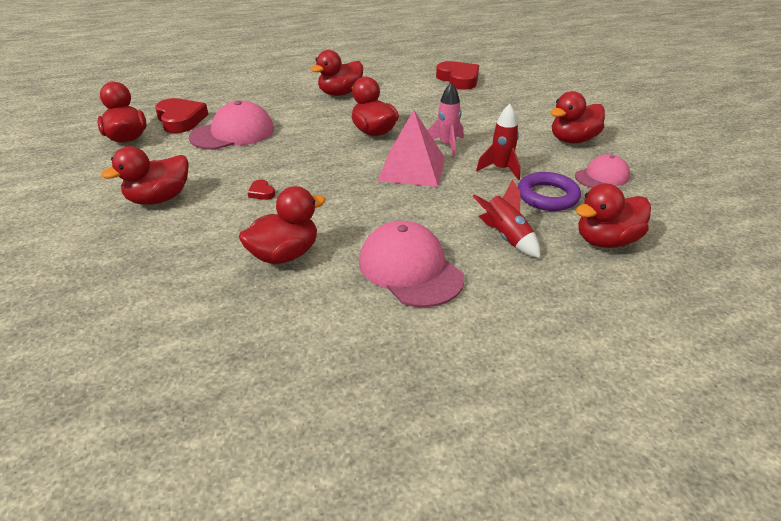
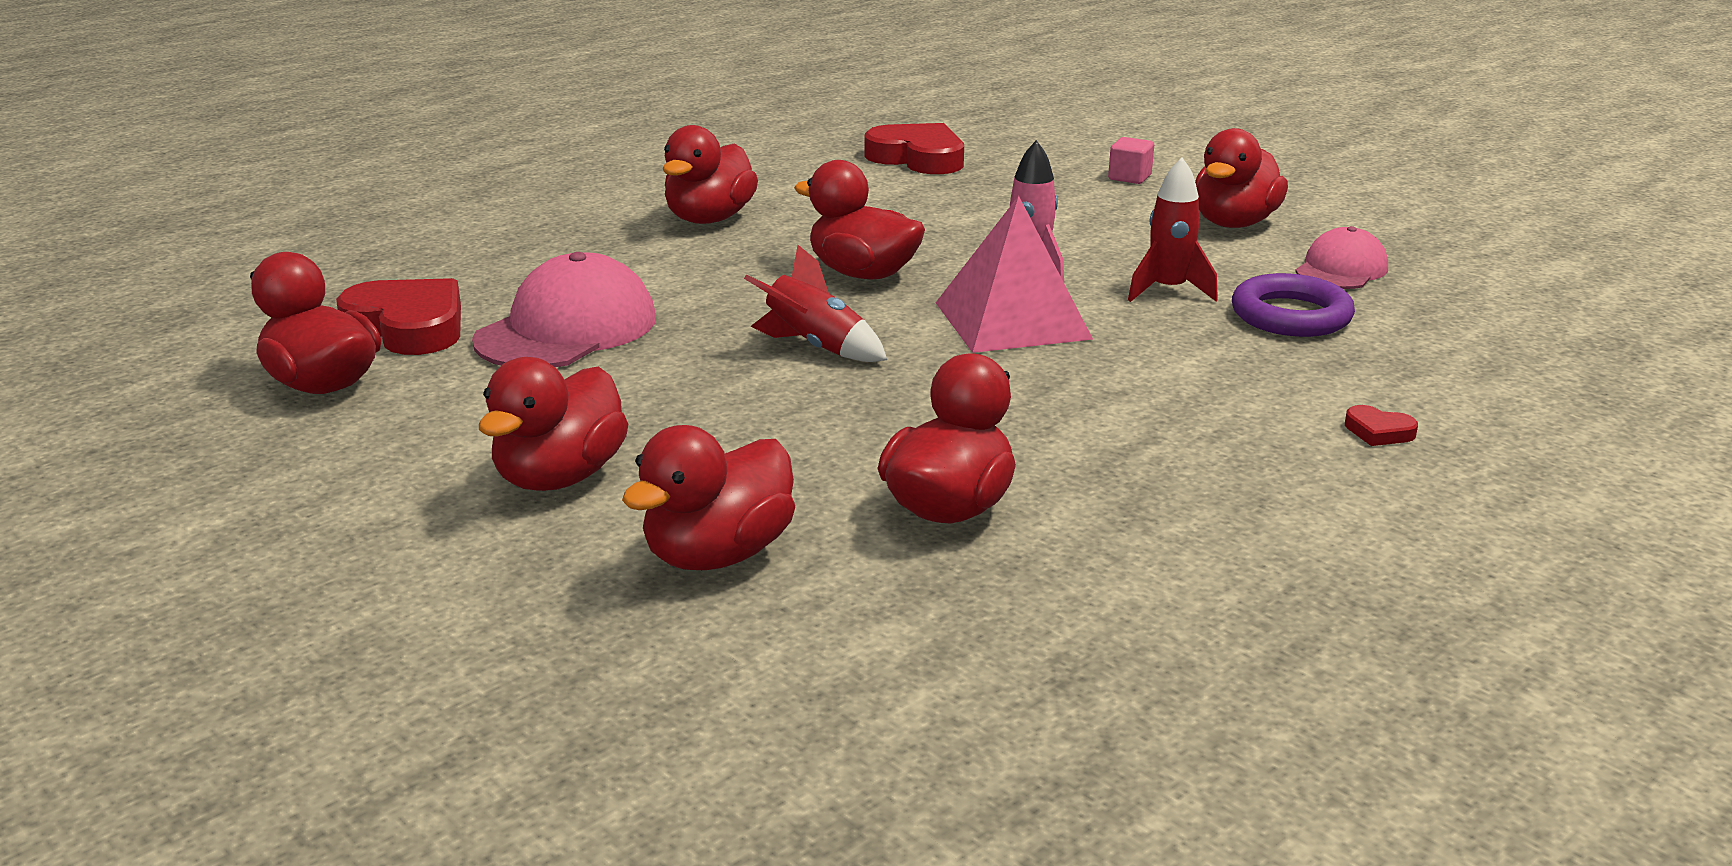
camera: 25 degrees left, 10 degrees down
red heart [247,180,275,200] -> red heart moved to [1345,405,1418,446]
pink cap [359,221,465,307] -> none
red rocket [473,180,540,258] -> red rocket moved to [744,245,887,362]
red duck [576,183,651,248] -> red duck moved to [622,425,795,570]
none -> pink cube [1108,137,1154,184]

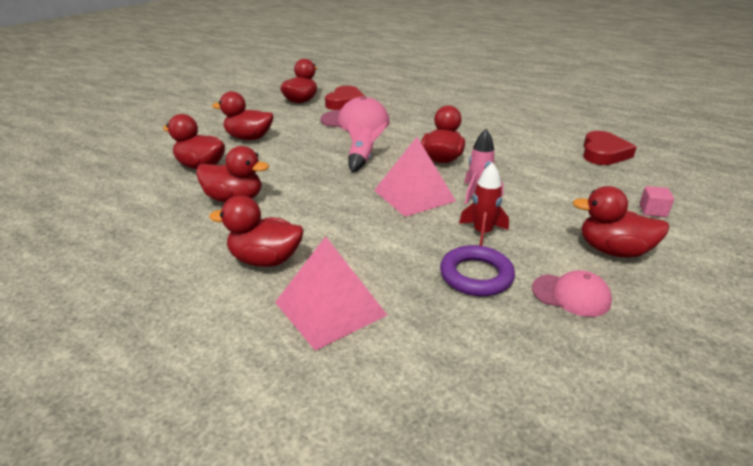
camera: 75 degrees right, 5 degrees up
red duck [663,125,758,224] -> red duck moved to [209,196,303,267]
red rocket [744,245,887,362] -> pink rocket [347,119,387,172]
red heart [1345,405,1418,446] -> pink pyramid [275,236,387,351]

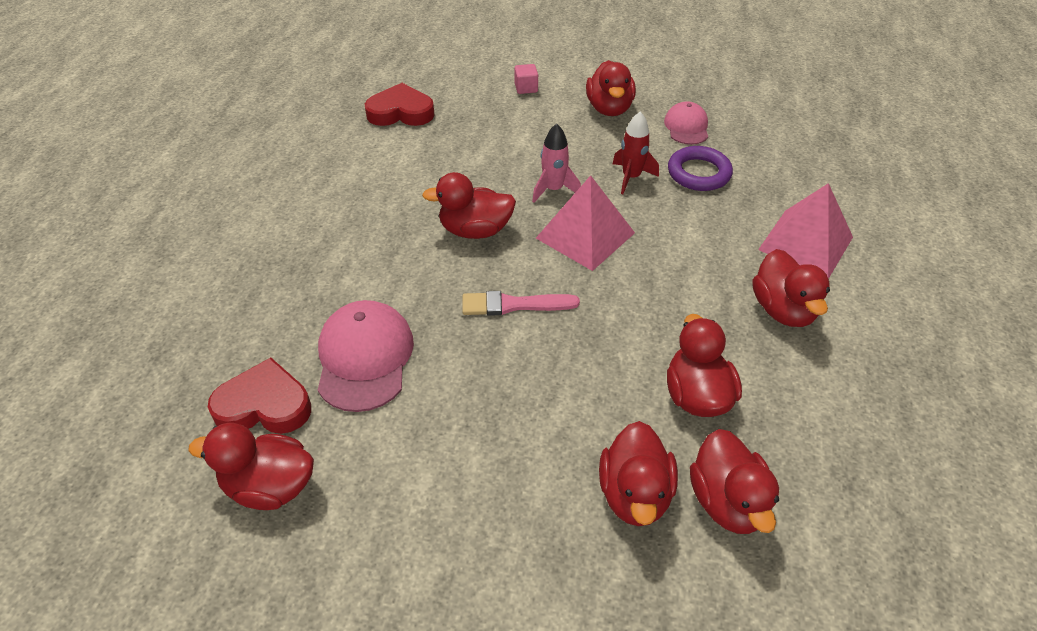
camera: 110 degrees left, 15 degrees up
red duck [212,91,274,140] -> red duck moved to [690,429,779,534]
pink rocket [347,119,387,172] -> pink brush [462,291,580,316]

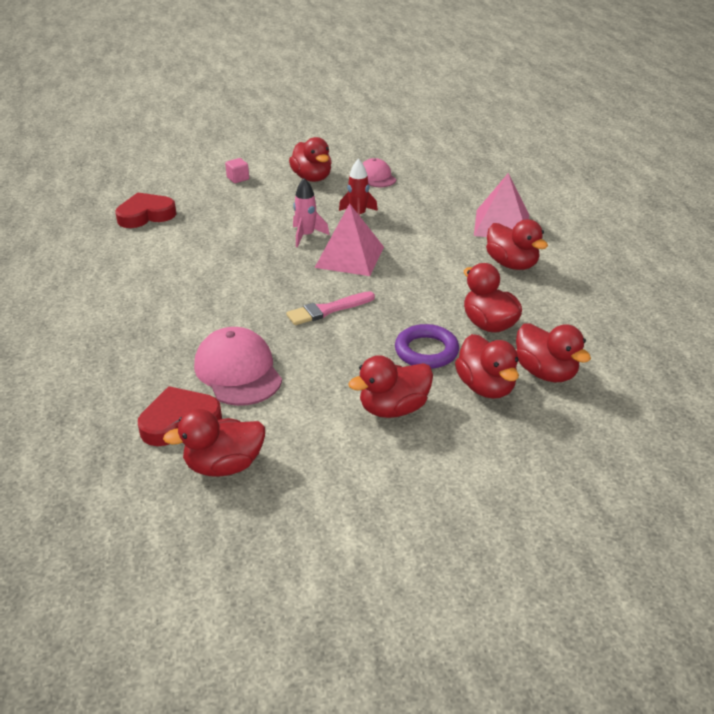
camera: 25 degrees left, 10 degrees down
red duck [422,172,516,239] -> red duck moved to [348,355,433,418]
purple ring [668,146,733,191] -> purple ring moved to [395,324,459,369]

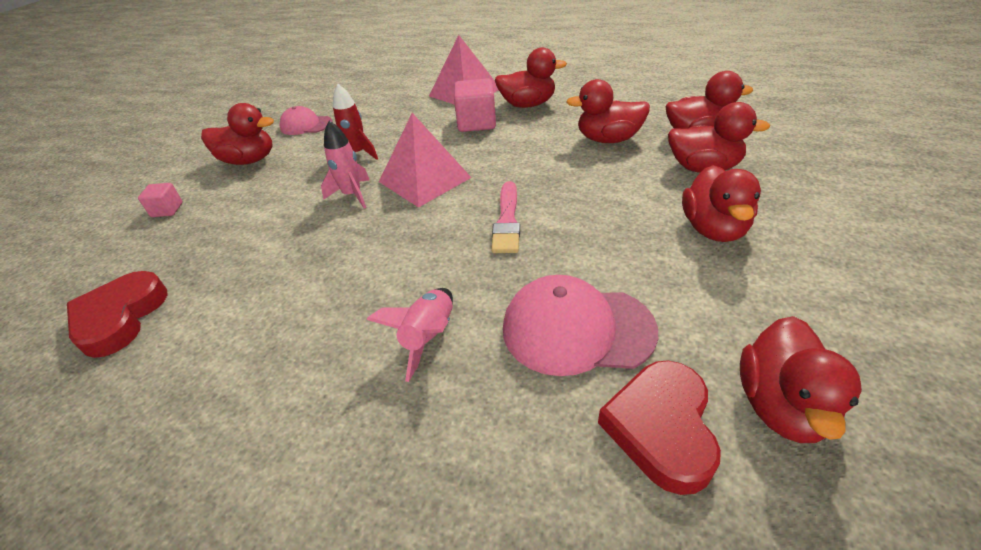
camera: 55 degrees left, 5 degrees up
purple ring [395,324,459,369] -> none
none -> pink rocket [366,288,453,382]
none -> pink cube [454,78,496,132]

